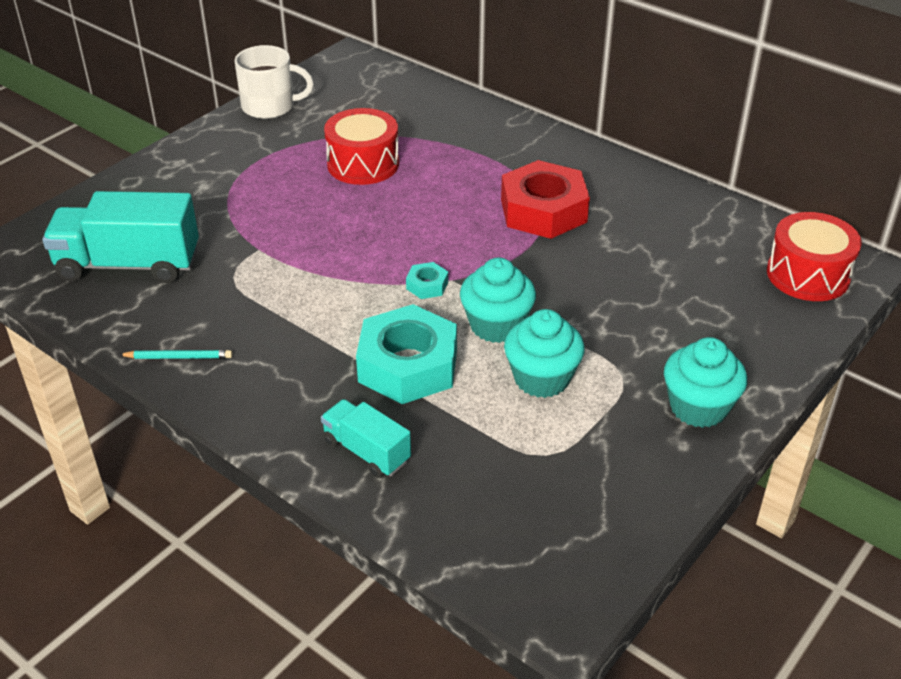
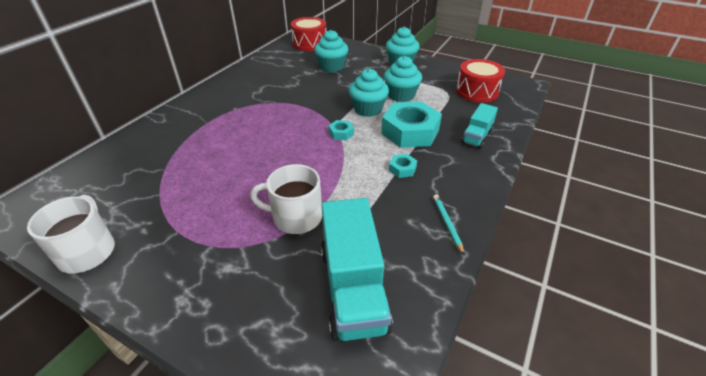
camera: 100 degrees left, 0 degrees up
red drum [324,108,399,185] -> red drum moved to [456,59,505,103]
red nut [501,160,590,239] -> none
none -> white mug [250,164,322,234]
none -> turquoise cupcake [314,30,348,72]
none -> turquoise nut [389,154,417,178]

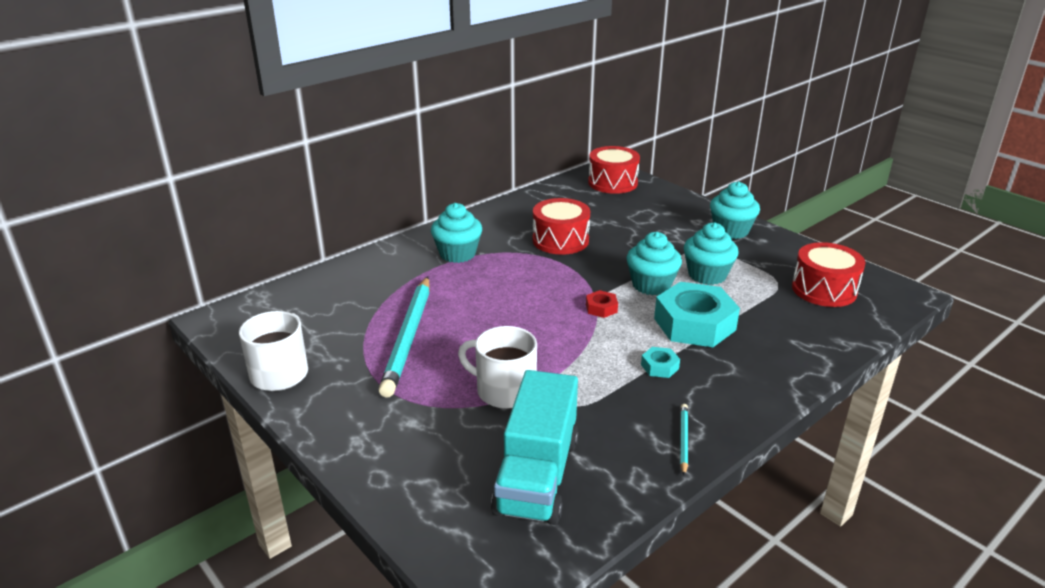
camera: 20 degrees right, 10 degrees down
turquoise cupcake [314,30,348,72] -> turquoise cupcake moved to [431,203,482,263]
turquoise nut [329,120,354,140] -> red nut [586,290,618,318]
turquoise truck [461,103,498,149] -> none
none -> turquoise pencil [379,276,430,398]
none -> red drum [533,198,590,255]

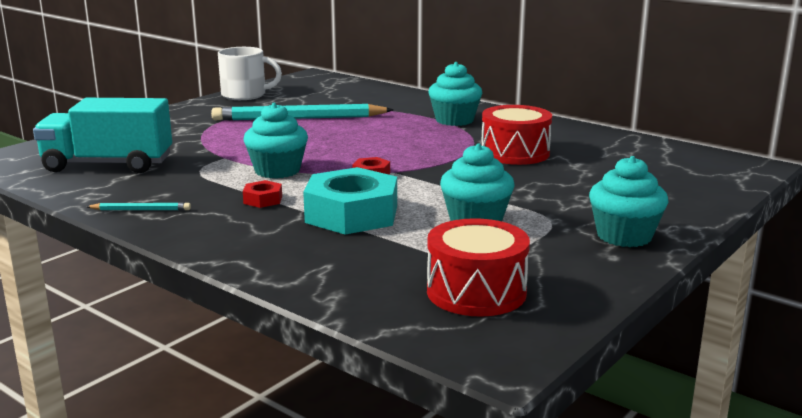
camera: 80 degrees right, 10 degrees down
white mug [458,326,537,409] -> none
red drum [588,146,640,194] -> none
turquoise cupcake [627,232,682,295] -> turquoise cupcake moved to [244,103,308,179]
turquoise nut [641,347,680,378] -> red nut [243,180,282,208]

